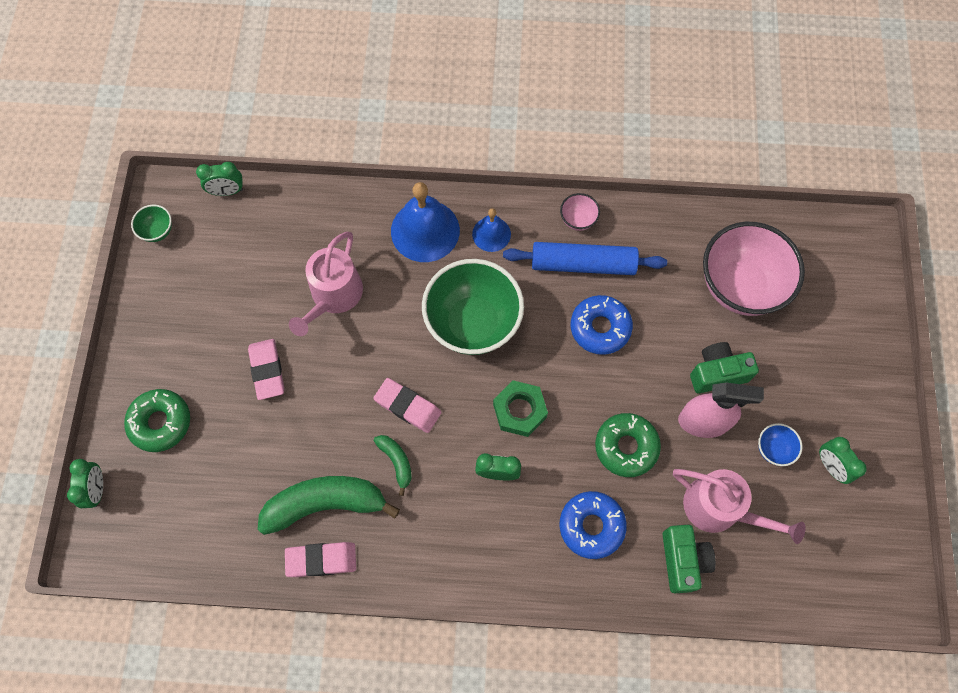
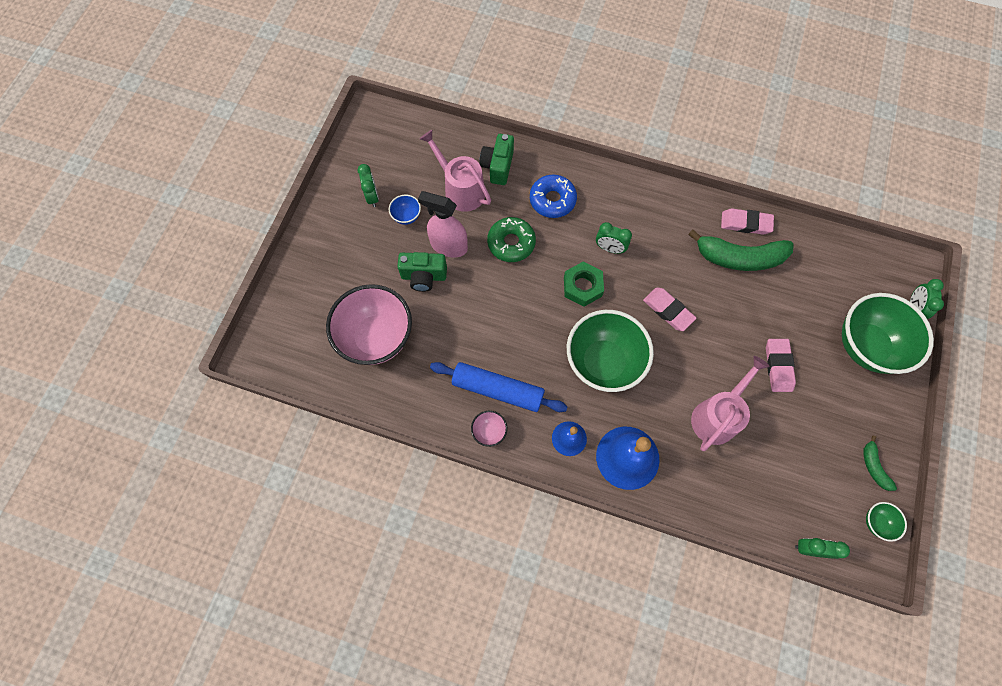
camera: 165 degrees left, 0 degrees up
green donut [124,389,190,452] -> green bowl [842,293,934,374]
green banana [374,435,412,496] -> green banana moved to [863,436,897,491]
blue donut [571,295,633,355] -> none

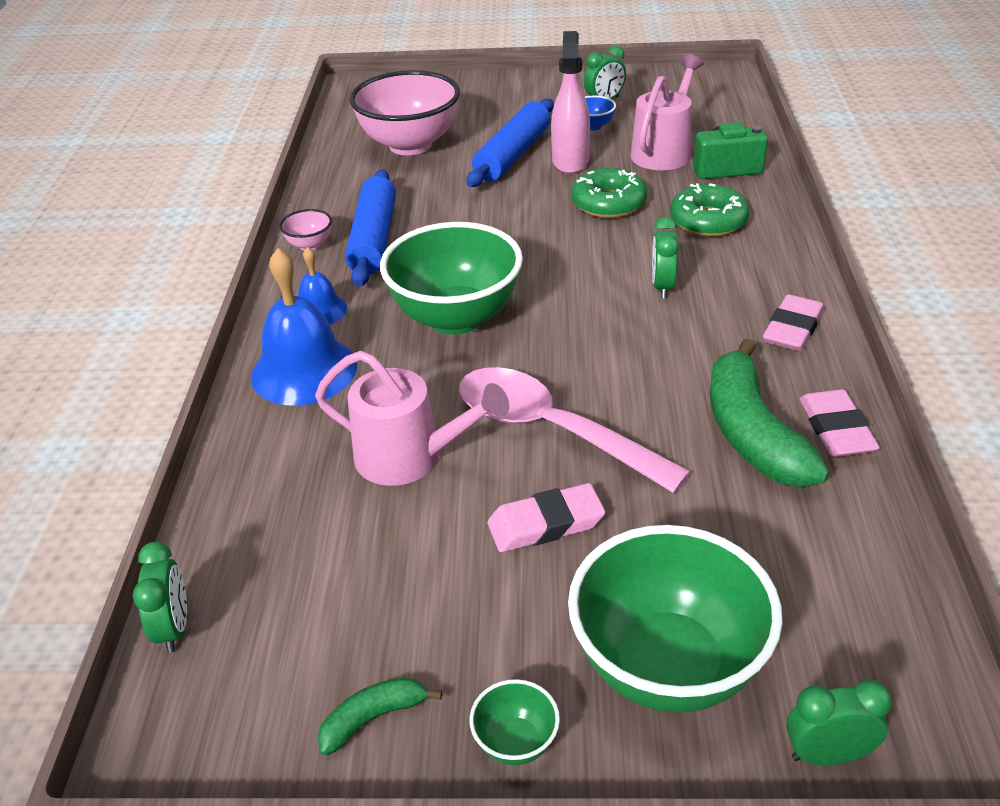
camera: 75 degrees right, 30 degrees down
green camera [397,252,447,292] -> blue rolling pin [466,99,553,187]
blue donut [530,174,577,218] -> green donut [670,183,750,237]
green nut [564,261,604,307] -> none
pink eraser [643,288,696,331] -> pink eraser moved to [763,294,824,351]
green bowl [866,502,907,542] -> green bowl moved to [470,679,560,765]
none -> pink spoon [459,367,691,493]

